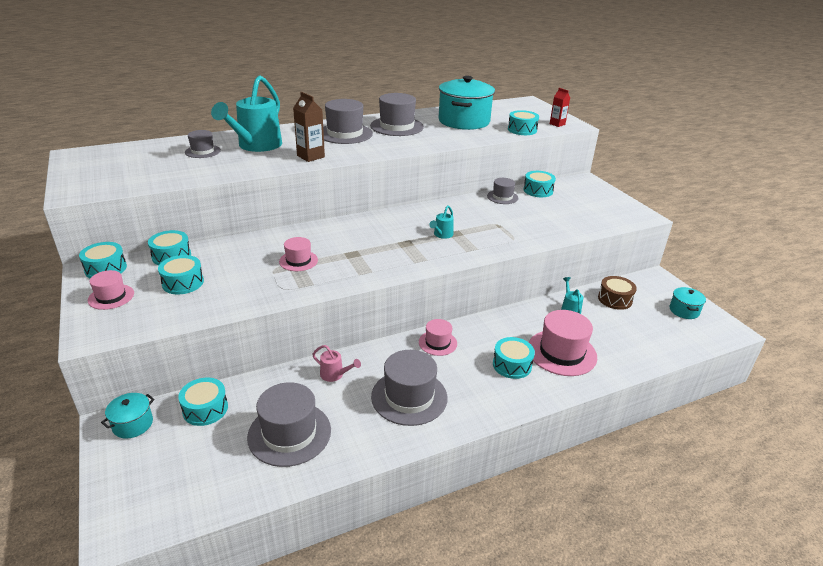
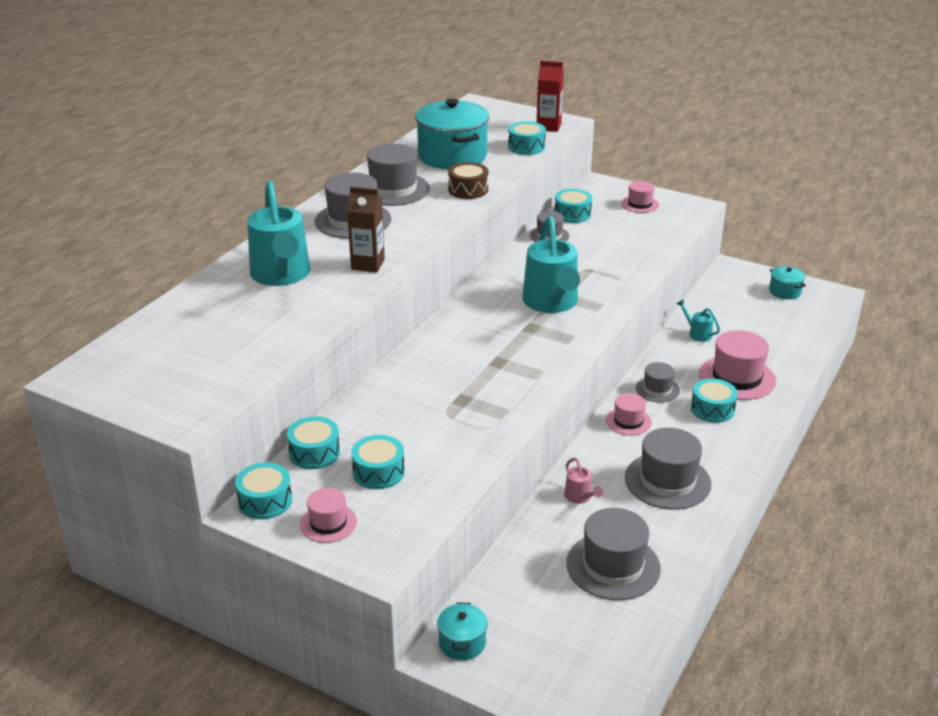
camera: 35 degrees left, 0 degrees up
turquoise drum [178,378,228,426] -> none
grey hat [185,130,221,158] -> grey hat moved to [636,362,680,403]
pink hat [279,237,318,271] -> pink hat moved to [621,181,659,213]
pink watering can [312,345,361,382] -> pink watering can turned 75 degrees clockwise [564,458,603,504]
turquoise watering can [429,205,454,239] -> turquoise watering can [522,216,580,313], size x2.32
red carton [550,88,570,127] -> red carton [537,61,564,132], size x1.51
brown drum [598,276,637,310] -> brown drum moved to [448,162,488,199]

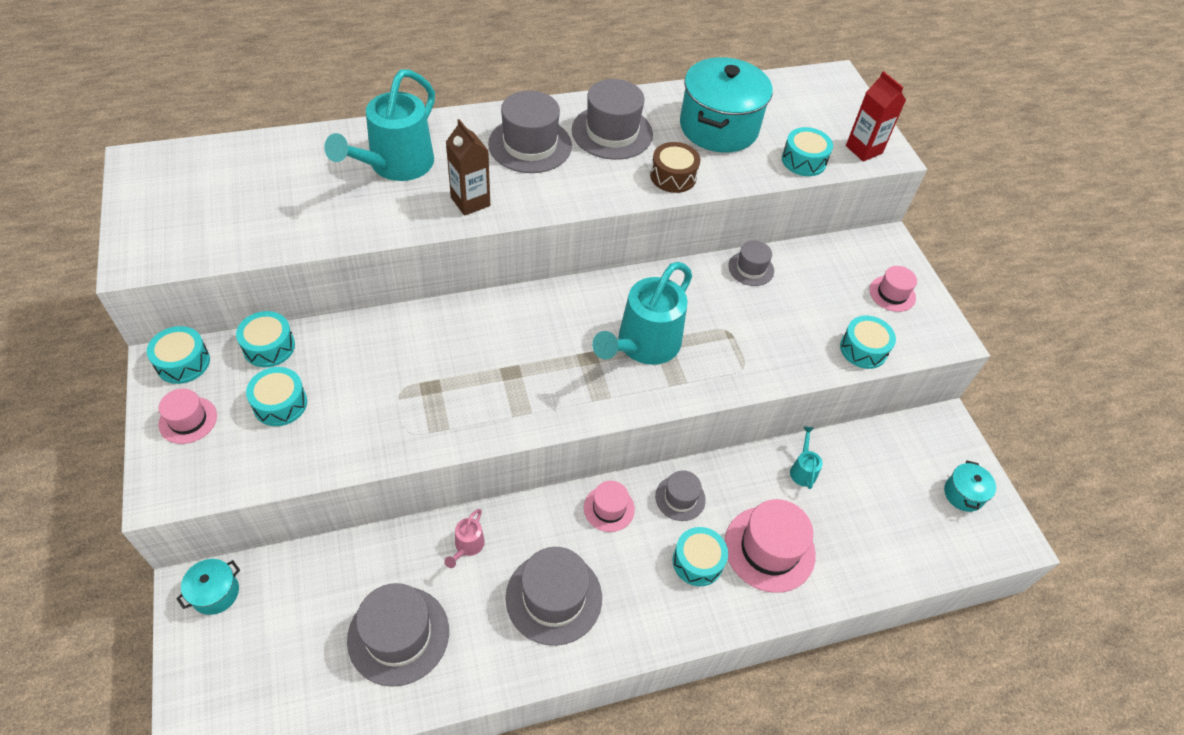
camera: 40 degrees right, 20 degrees up
turquoise drum [554,189,592,223] -> turquoise drum moved to [840,316,896,369]

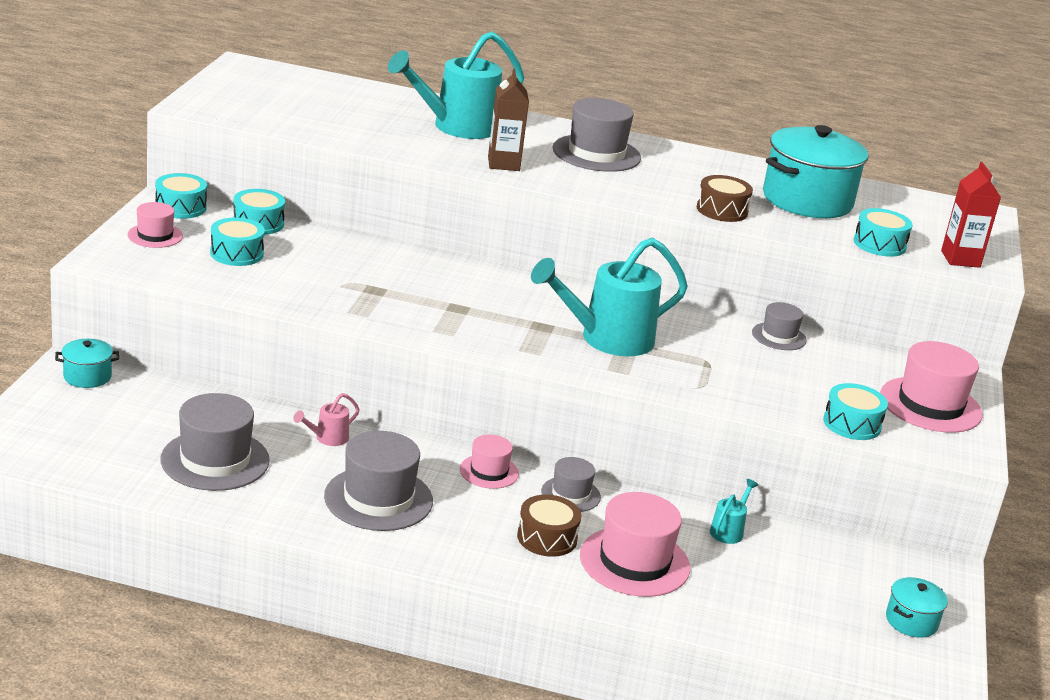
camera: 30 degrees right, 25 degrees down
grey hat [572,79,653,160] -> none
turquoise drum [673,527,728,586] -> brown drum [517,495,582,557]
pink hat [869,266,917,312] -> pink hat [880,341,983,433], size x1.76

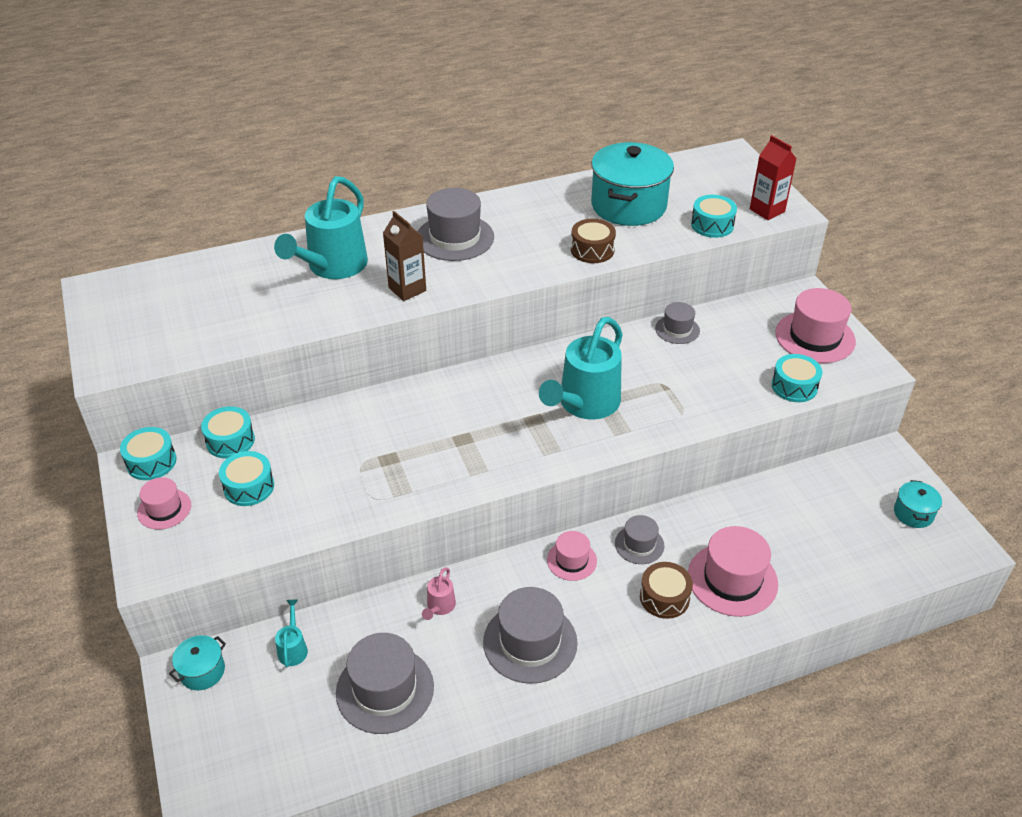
camera: 30 degrees left, 15 degrees up
turquoise watering can [710,479,758,544] -> turquoise watering can moved to [275,600,308,668]

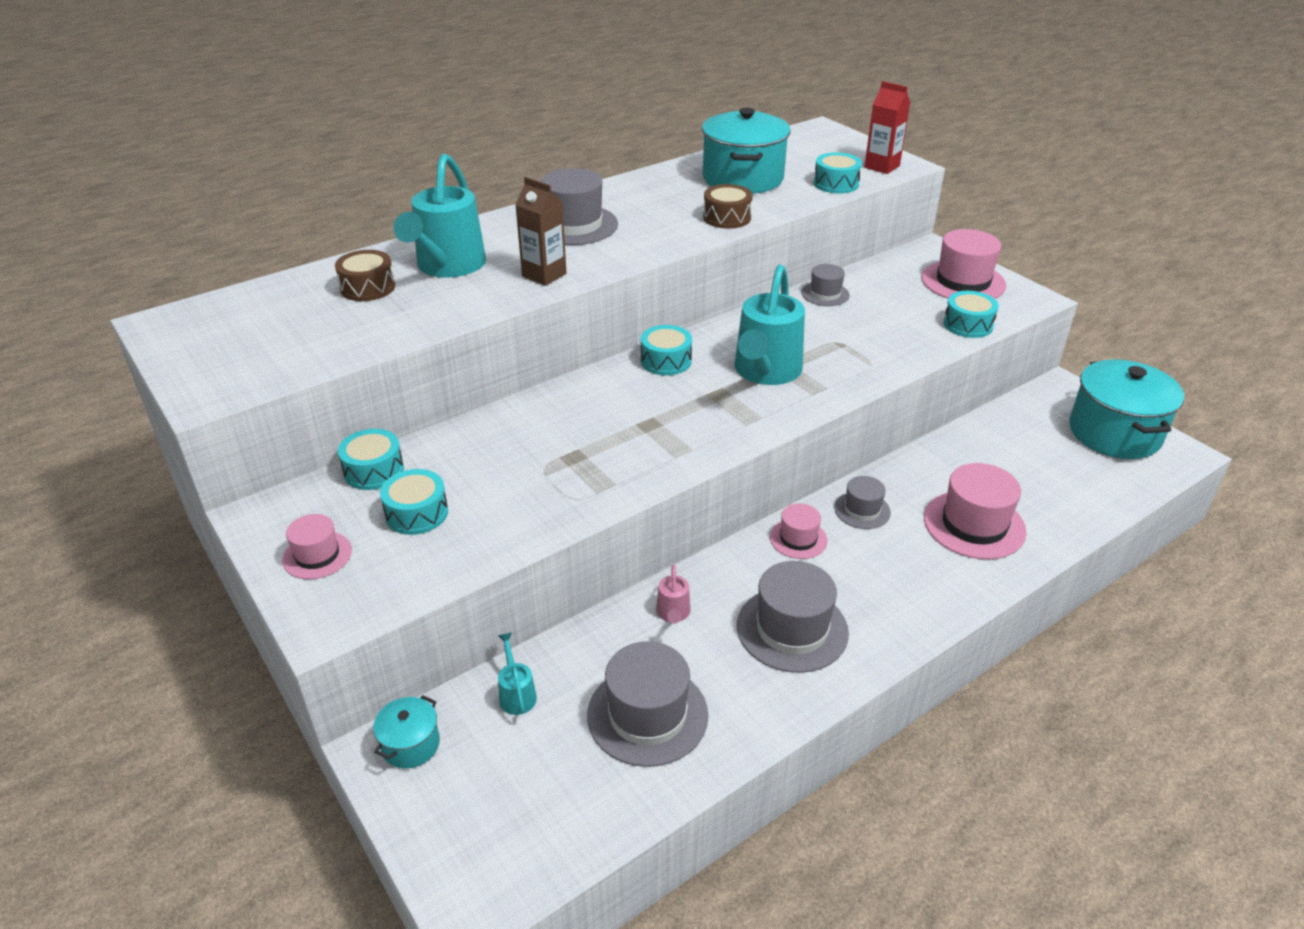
camera: 15 degrees left, 5 degrees down
turquoise drum [120,427,177,480] -> turquoise drum moved to [641,325,692,375]
brown drum [640,562,693,619] -> brown drum moved to [335,250,395,301]
turquoise pot [894,480,942,528] -> turquoise pot [1069,360,1184,459], size x2.15

